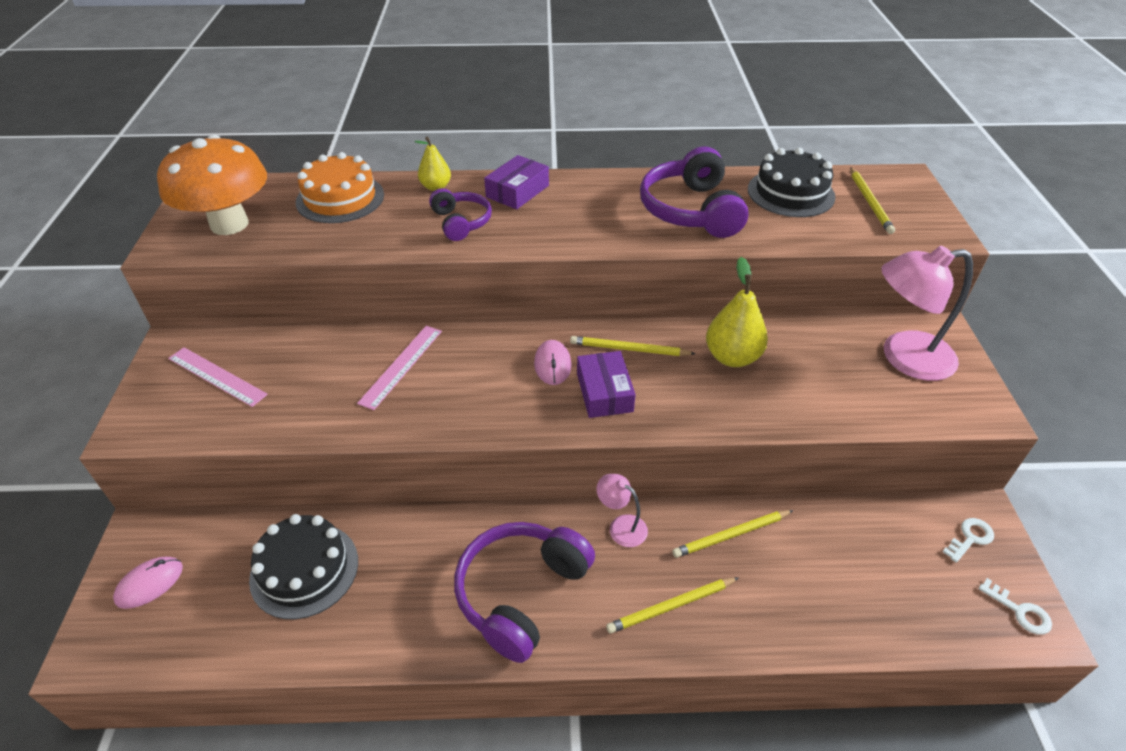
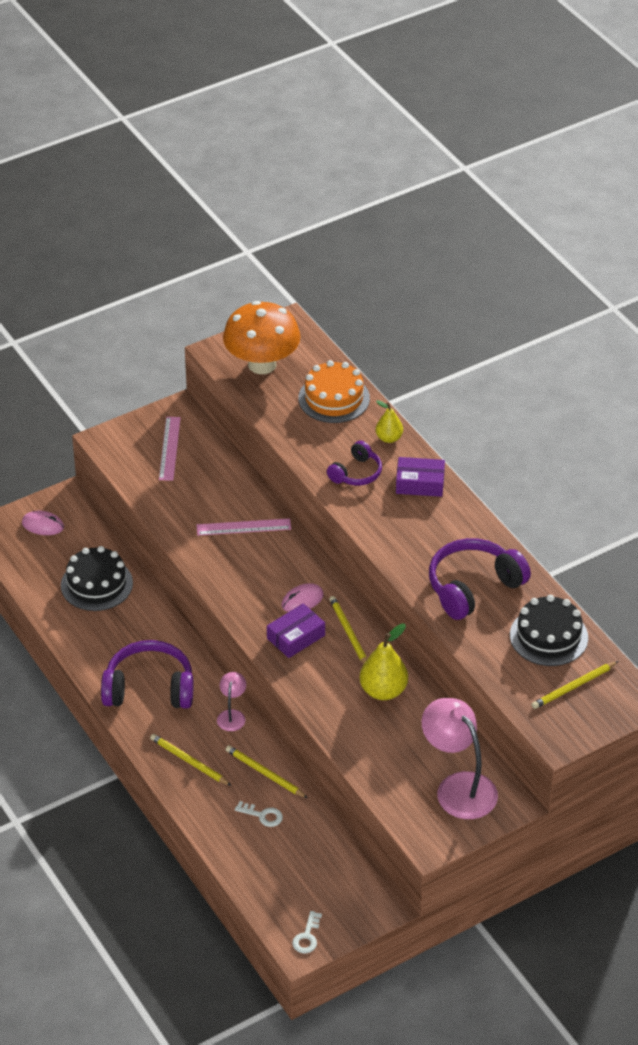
camera: 60 degrees right, 0 degrees up
white key [942,518,994,563] -> white key moved to [235,801,283,827]

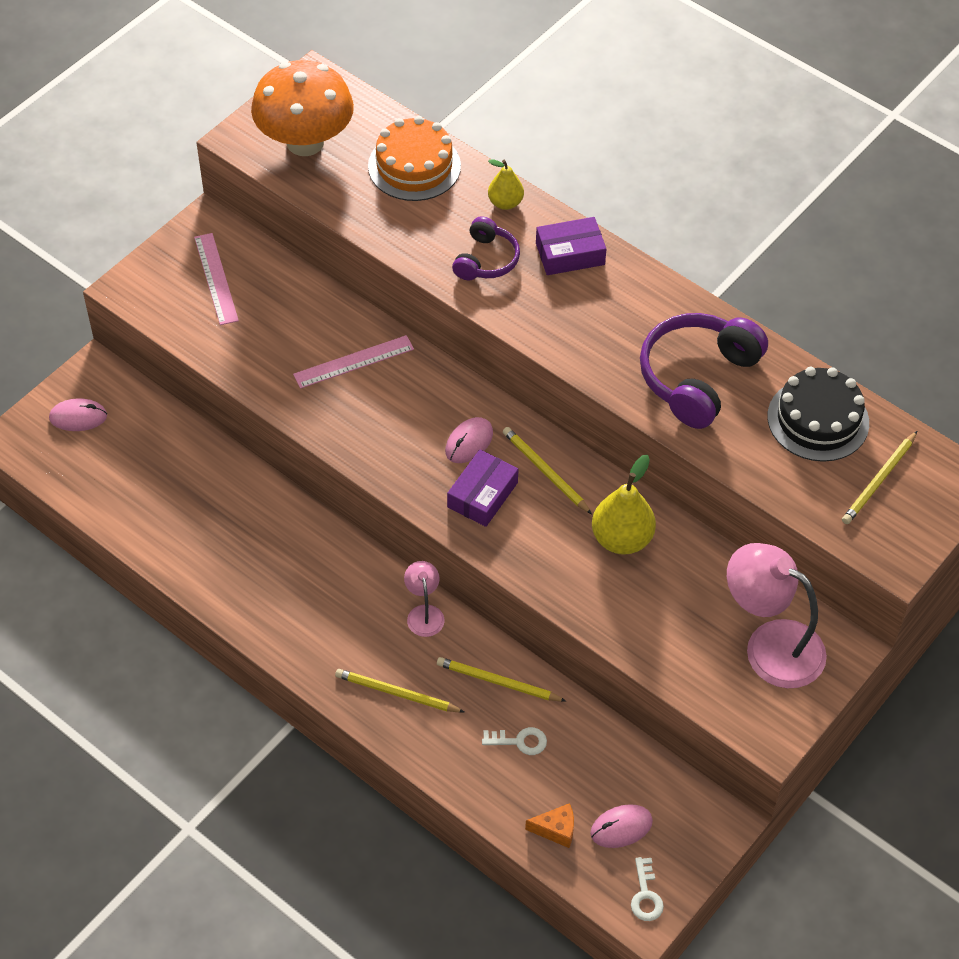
camera: 20 degrees left, 10 degrees up
black cake [61,546,133,611] -> none
purple headphones [101,640,193,709] -> none
none -> orange cheese [525,803,574,848]
none -> pink mouse [590,804,653,848]

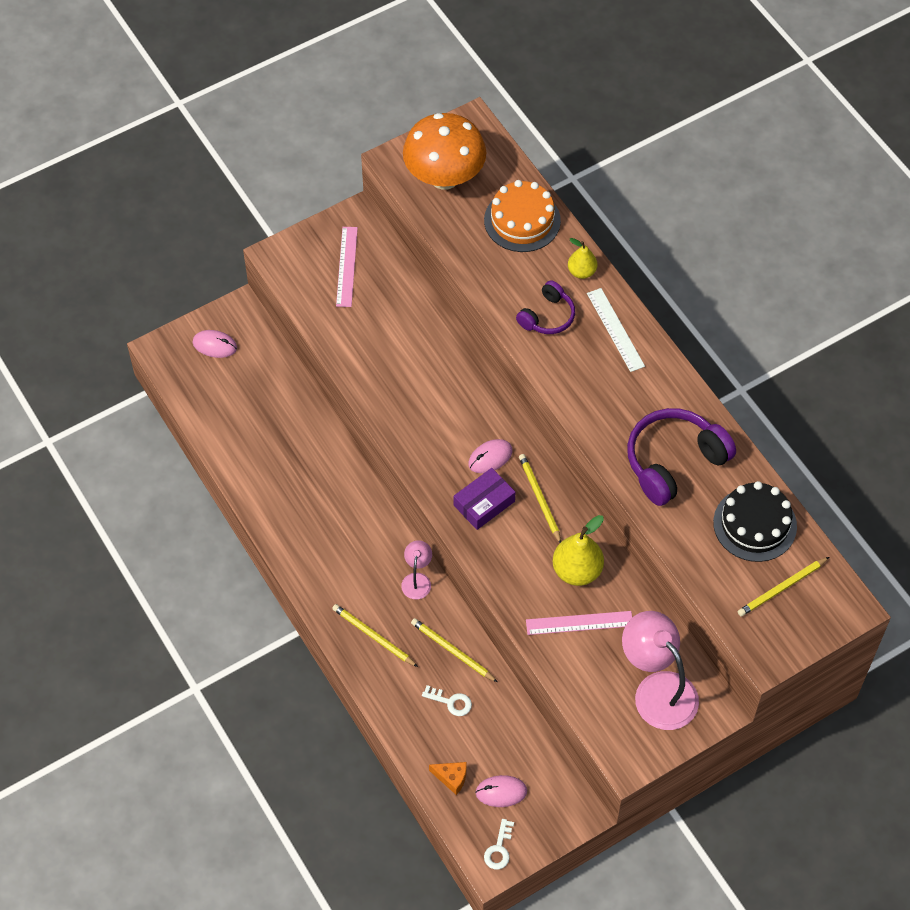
camera: 20 degrees right, 5 degrees up
pink ruler [293,335,414,389] -> pink ruler moved to [526,611,632,635]
purple box [536,217,606,275] -> white ruler [587,288,645,372]

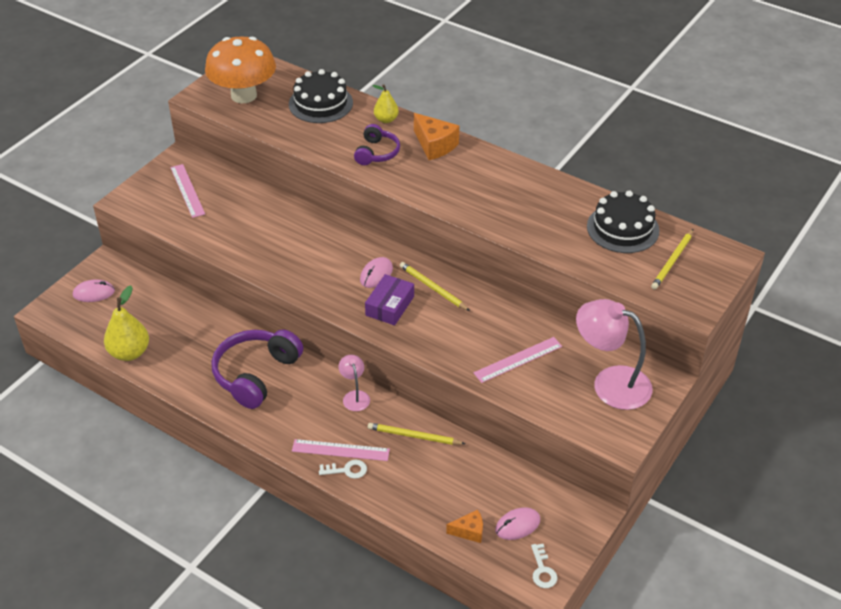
camera: 25 degrees left, 15 degrees down
yellow pencil [332,604,418,667] -> pink ruler [292,439,390,461]
white key [422,685,472,716] -> white key moved to [319,460,367,479]
orange cake [484,180,561,252] -> black cake [289,69,353,123]
yellow pear [553,515,604,586] -> yellow pear moved to [104,285,149,361]
white ruler [587,288,645,372] -> orange cheese [414,113,459,160]
purple headphones [627,408,736,506] -> purple headphones moved to [212,330,303,409]

